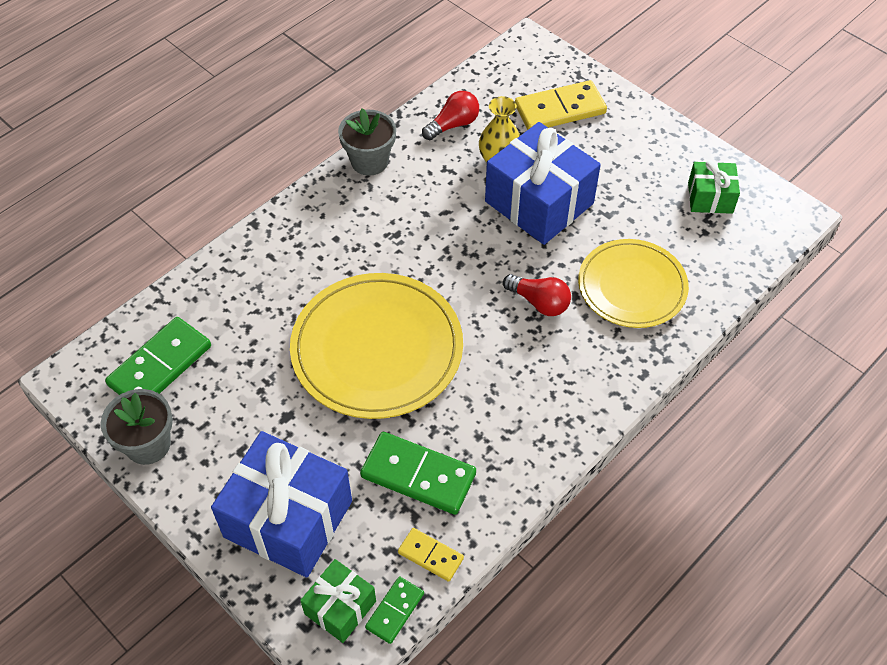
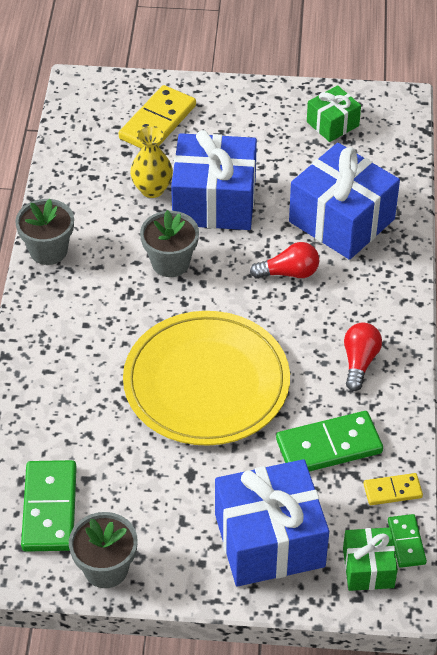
camera: 40 degrees left, 5 degrees down
red light bulb [422,91,479,140] -> red light bulb moved to [344,323,382,391]
yellow plate [578,239,689,328] -> blue gift [289,143,400,260]
none -> grey flower pot [140,210,199,277]

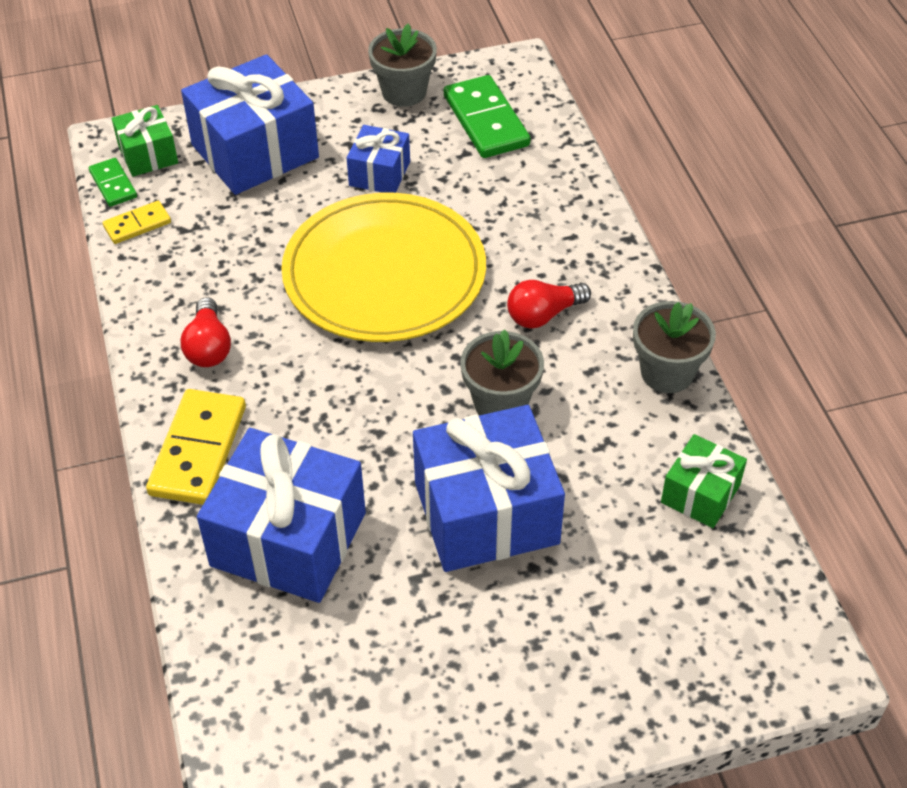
camera: 160 degrees right, 0 degrees up
yellow domino [119,85,196,149] -> yellow domino moved to [146,389,246,505]
yellow vase [130,126,173,198] -> none
red light bulb [250,242,319,279] -> red light bulb moved to [507,280,591,329]
green domino [276,411,383,472] -> none
green gift [307,85,361,142] -> green gift moved to [661,434,747,528]
none -> blue gift [347,125,410,193]

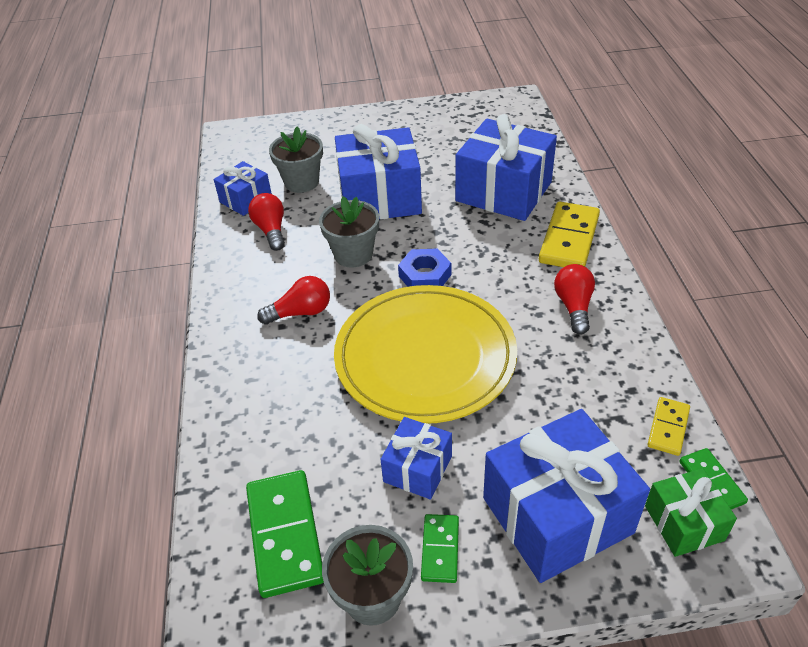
camera: 170 degrees left, 5 degrees down
yellow domino [103,201,171,244] -> yellow domino turned 45 degrees counterclockwise [647,397,690,456]
grey flower pot [633,301,716,393] -> grey flower pot moved to [269,126,323,193]
green gift [661,434,747,528] -> blue gift [214,161,272,216]
none -> red light bulb [248,193,285,251]
none -> blue nut [398,249,452,287]
none -> green domino [421,514,459,583]

